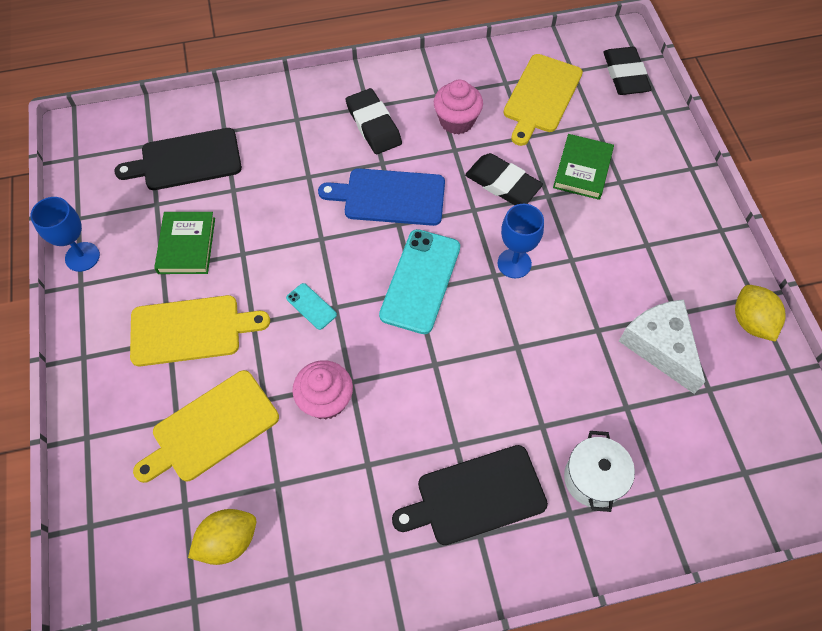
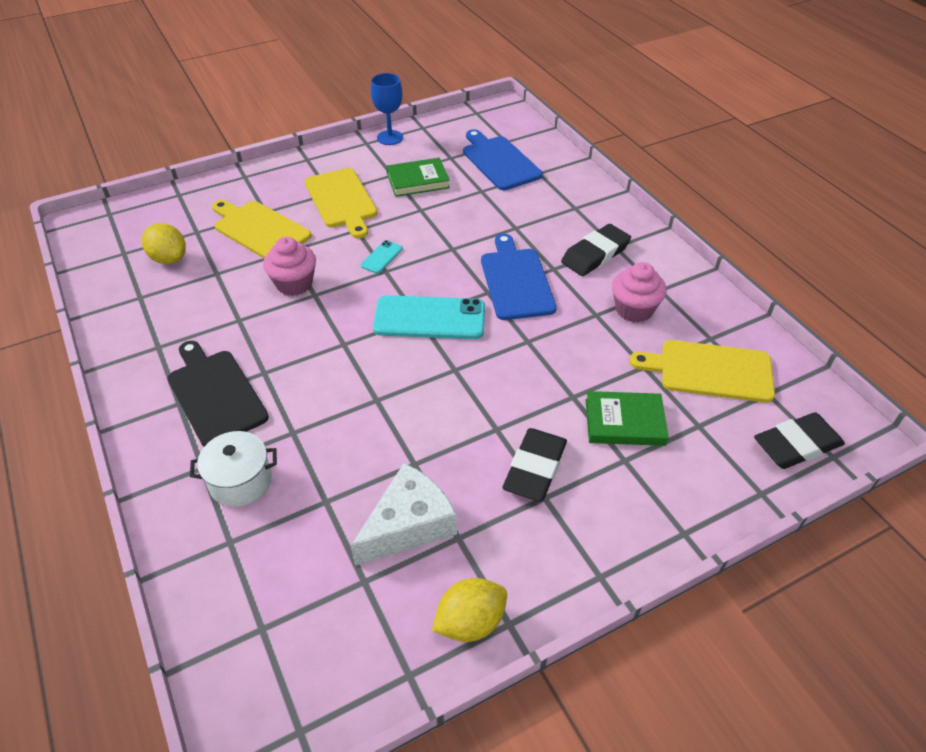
camera: 75 degrees right, 15 degrees down
black cutting board [114,128,242,190] -> blue cutting board [463,129,543,190]
black eraser [465,153,543,205] -> black eraser moved to [503,428,567,502]
blue goblet [498,204,544,278] -> none

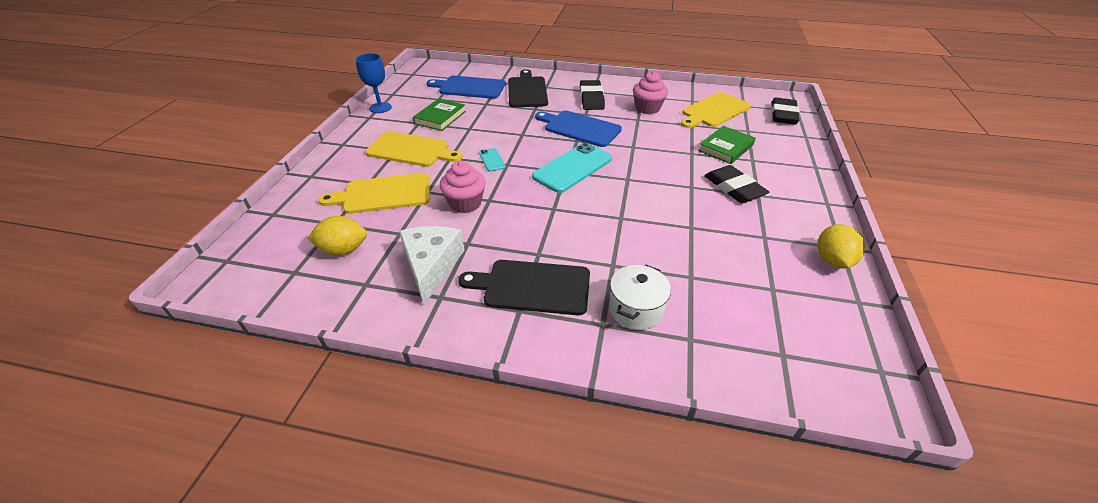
camera: 50 degrees left, 5 degrees down
white cheese [351,463,457,566] -> white cheese moved to [399,226,464,305]
none -> black cutting board [508,69,548,107]

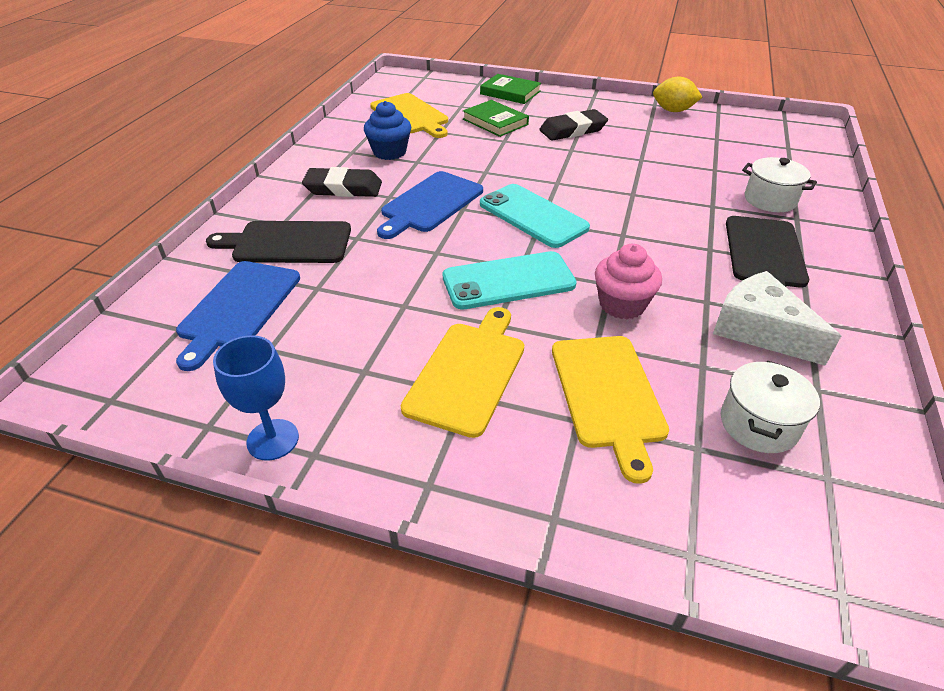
camera: 85 degrees left, 0 degrees up
yellow lemon [308,216,367,256] -> white pot [721,361,820,453]
white cheese [399,226,464,305] -> white cheese turned 45 degrees clockwise [713,271,841,366]
green book [413,98,466,131] -> green book moved to [480,74,541,104]
turquoise phone [479,148,506,171] -> turquoise phone [442,251,577,310], size x2.16
pink cupcake [633,71,668,114] -> blue cupcake [364,101,411,160]
black eraser [771,97,800,125] -> none

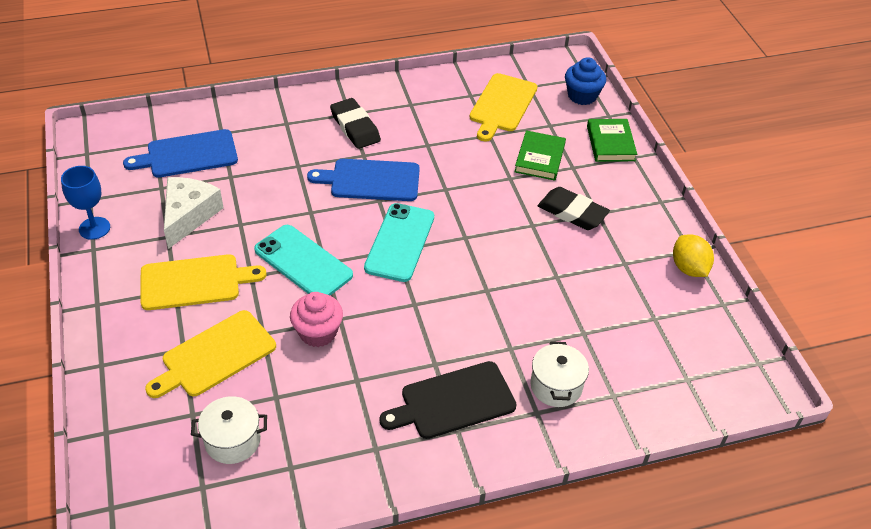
camera: 55 degrees right, 5 degrees up
black cutting board [206,221,351,263] -> none
blue cupcake [364,101,411,160] -> blue cupcake moved to [565,57,606,105]
white cheese [713,271,841,366] -> white cheese moved to [164,177,224,249]

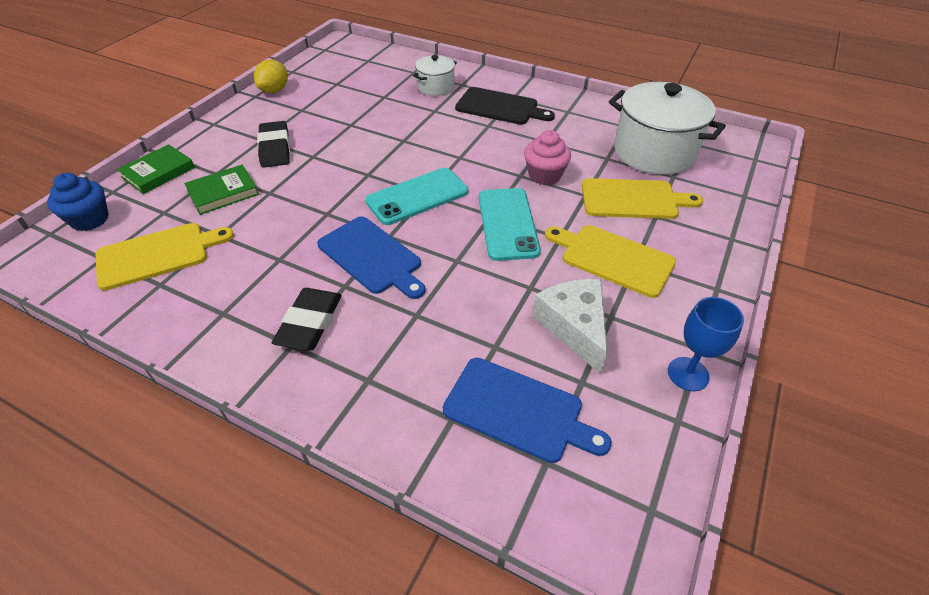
camera: 135 degrees left, 0 degrees up
white cheese [164,177,224,249] -> white cheese turned 105 degrees clockwise [532,279,607,374]
white pot [191,396,267,464] -> white pot [609,82,726,175], size x1.91

